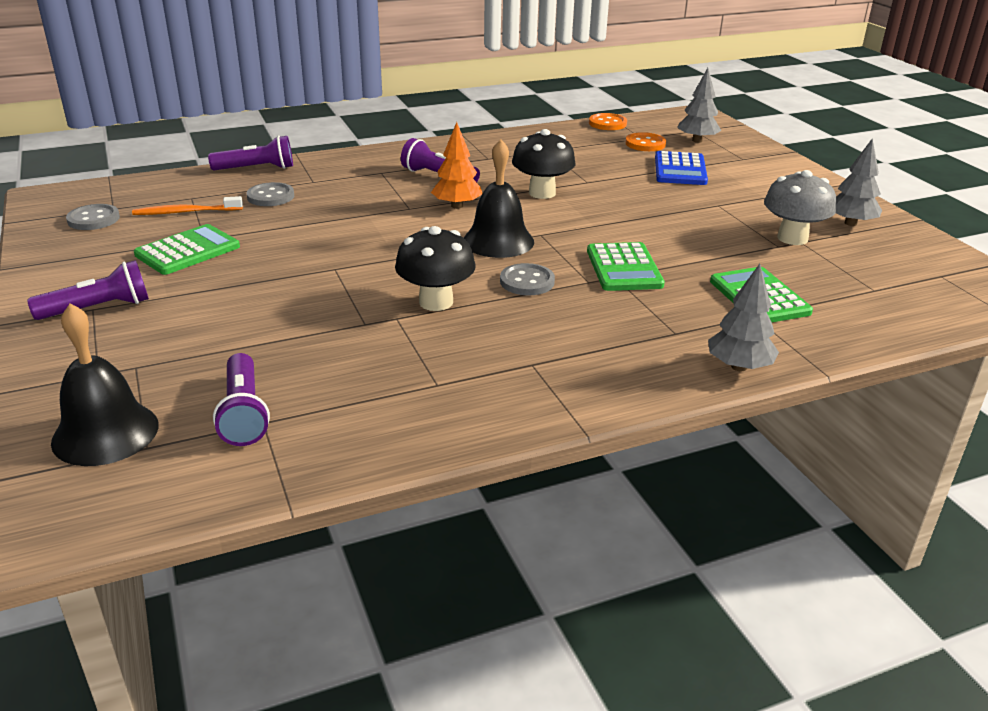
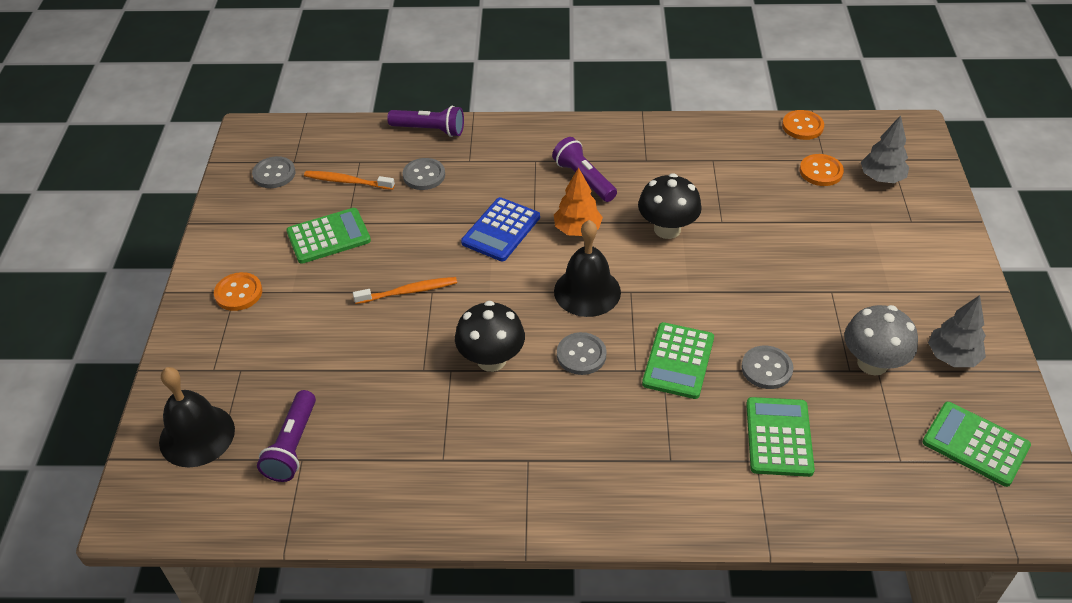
camera: 25 degrees right, 15 degrees up
purple flashlight [27,260,149,320] -> orange button [214,272,262,311]
blue calculator [655,151,708,185] -> blue calculator moved to [461,197,540,261]
grey tree [708,264,779,371] -> none
none -> orange toothbrush [353,277,457,304]
none -> grey button [741,346,793,389]
none -> green calculator [923,402,1031,487]

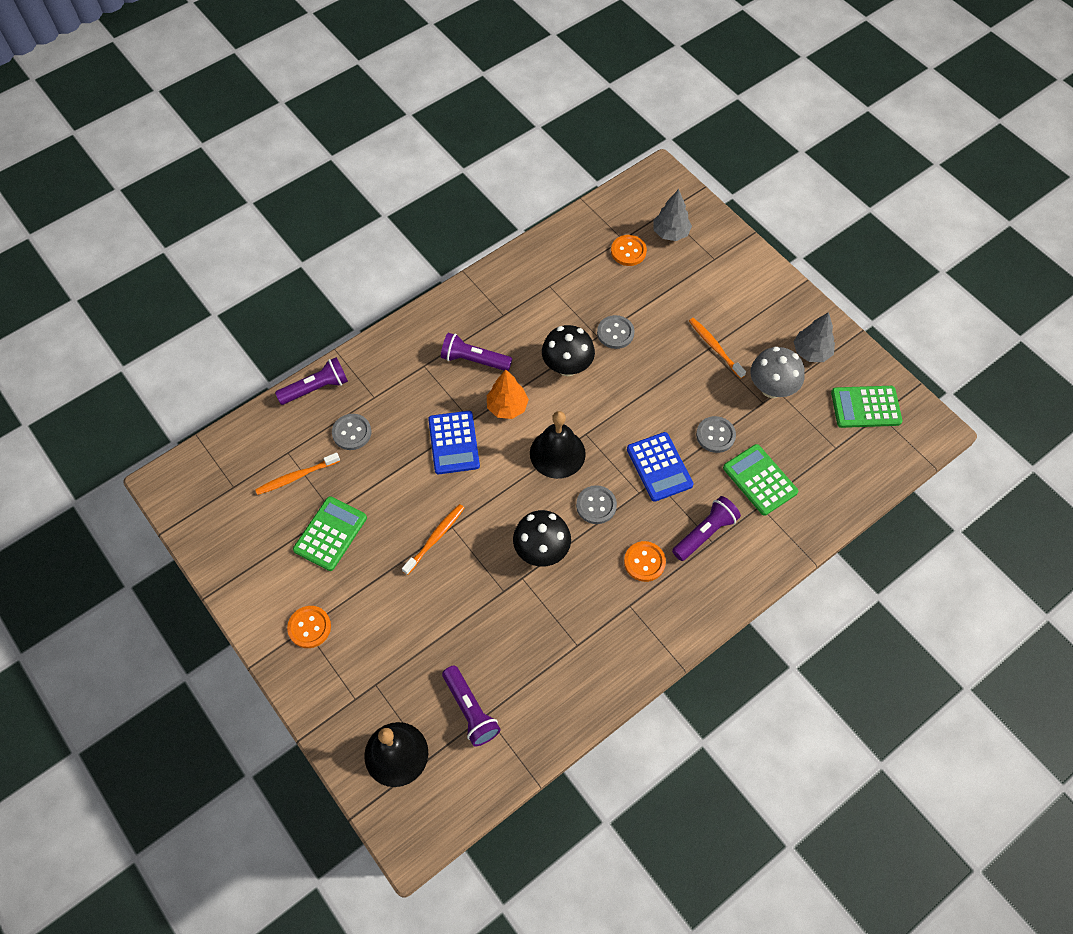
camera: 40 degrees left, 15 degrees up
grey button [252,156,296,188] -> grey button moved to [597,315,634,349]
green calculator [642,322,714,399] -> blue calculator [627,432,694,502]
orange button [782,110,824,140] -> orange button moved to [624,541,666,582]
none -> purple flashlight [672,496,741,561]
none -> orange toothbrush [689,318,746,379]

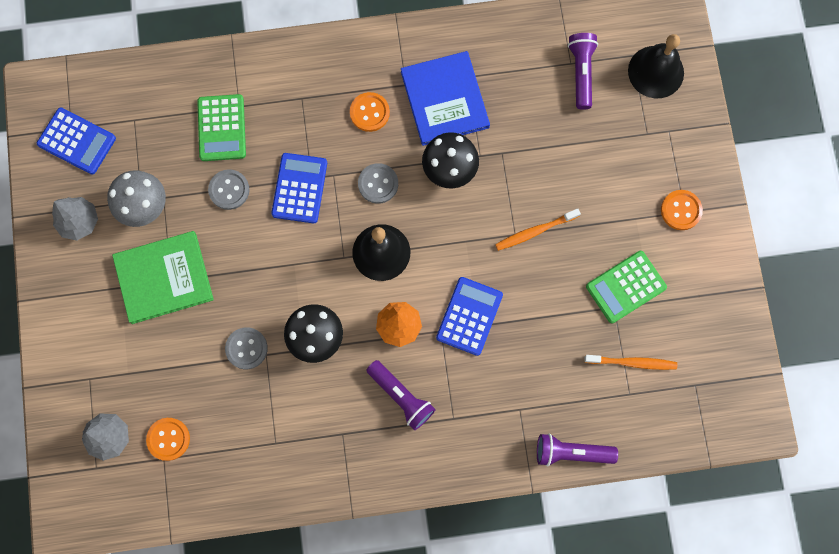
camera: 150 degrees left, 15 degrees up
grey button [332,414,371,450] -> none
purple flashlight [672,496,741,561] -> none
orange toothbrush [689,318,746,379] -> green book [112,231,214,324]
green calculator [831,386,902,428] -> blue calculator [37,108,116,174]
none -> blue book [401,51,490,146]

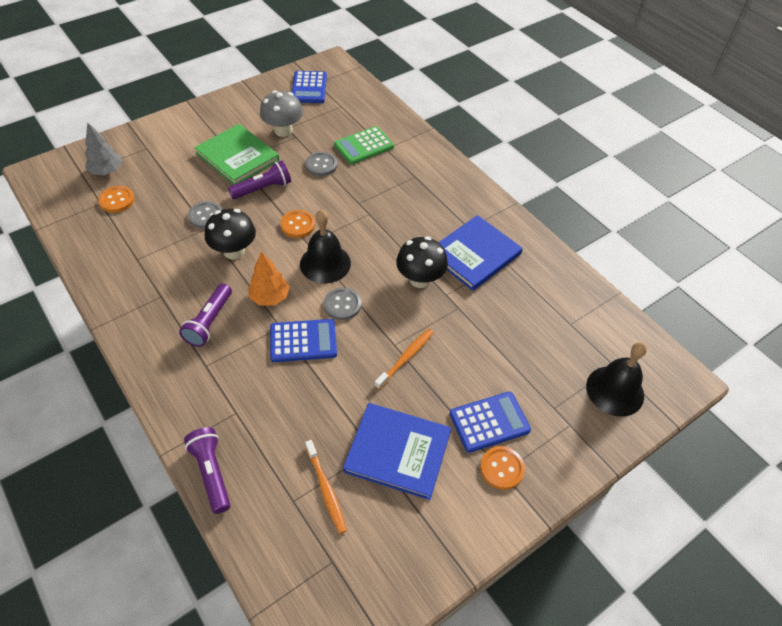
camera: 60 degrees right, 25 degrees down
grey tree [52,197,98,241] -> none
blue calculator [271,153,327,223] -> blue calculator moved to [449,392,531,453]
orange button [350,92,390,132] -> orange button moved to [280,210,315,238]
grey button [358,163,398,204] -> grey button moved to [324,288,361,320]
orange toothbrush [495,209,581,251] -> orange toothbrush turned 90 degrees clockwise [374,329,434,389]
purple flashlight [568,33,598,110] -> purple flashlight moved to [228,161,291,199]
green calculator [586,251,667,323] -> blue book [343,403,451,500]

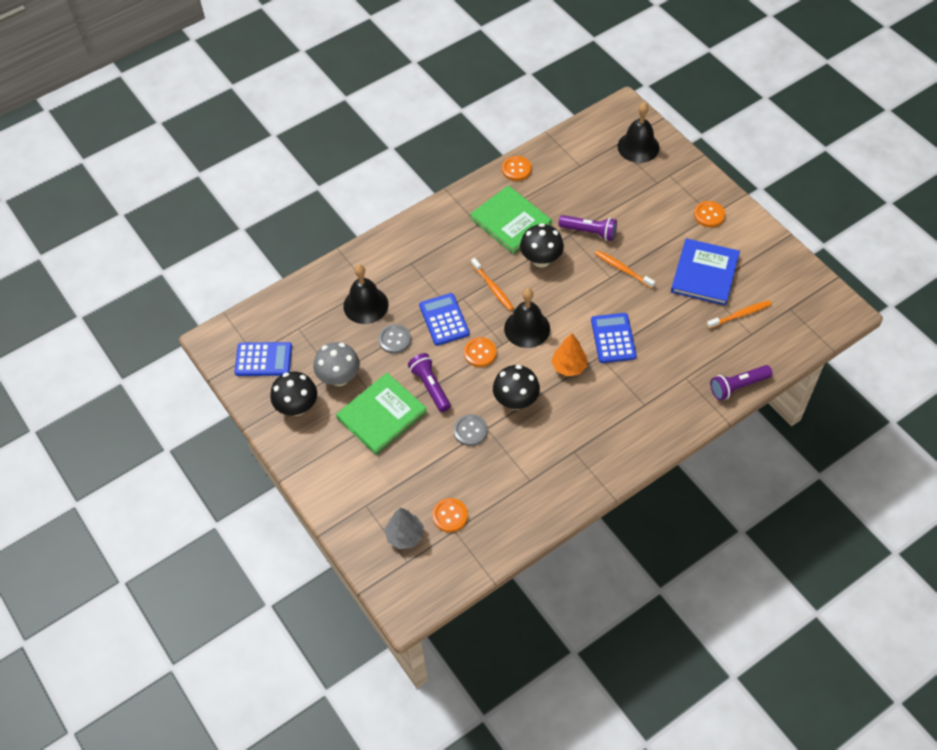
camera: 85 degrees left, 5 degrees up
purple flashlight [179,283,232,347] -> purple flashlight moved to [559,215,617,241]
grey button [324,288,361,320] -> none
green calculator [334,126,394,164] -> black bell [343,265,389,324]
blue book [438,215,523,291] -> green book [470,186,552,254]
blue calculator [449,392,531,453] -> blue calculator moved to [419,293,470,346]
none -> black mushroom [270,372,317,416]
none -> orange toothbrush [471,258,514,311]
none -> orange button [502,156,532,181]

